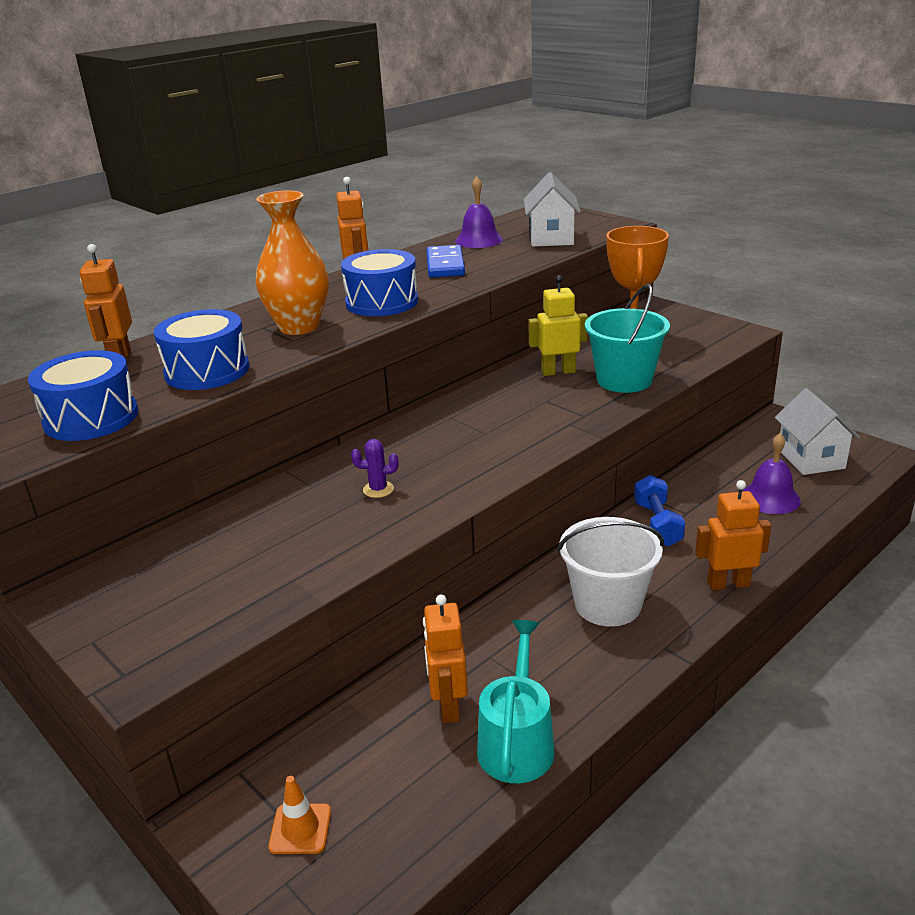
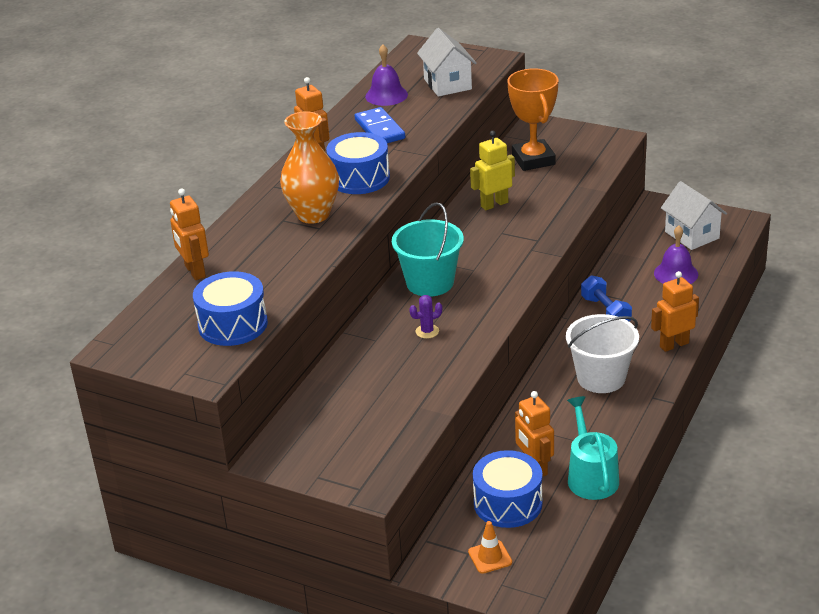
camera: 20 degrees left, 5 degrees up
blue drum [154,309,249,390] -> blue drum moved to [473,450,543,528]
turquoise bucket [585,284,670,393] -> turquoise bucket moved to [392,202,464,297]

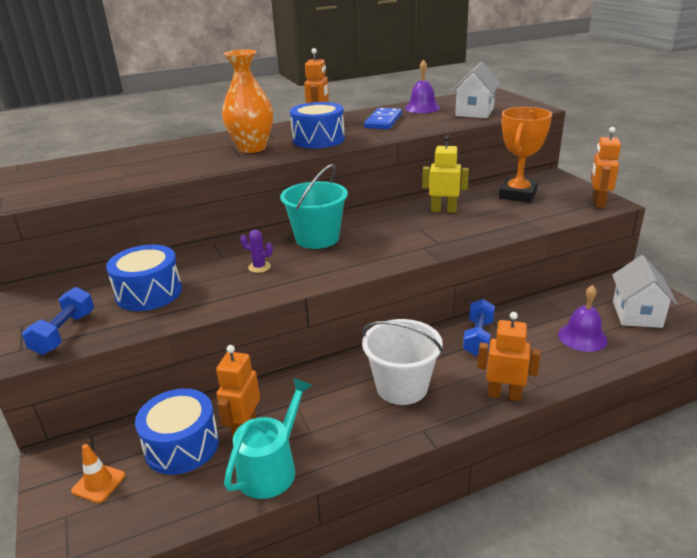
camera: 40 degrees right, 5 degrees down
orange robot [170,188,209,280] -> orange robot moved to [591,127,621,208]
blue drum [193,271,268,346] -> blue drum moved to [106,245,182,311]
none -> blue dumbbell [22,287,94,355]

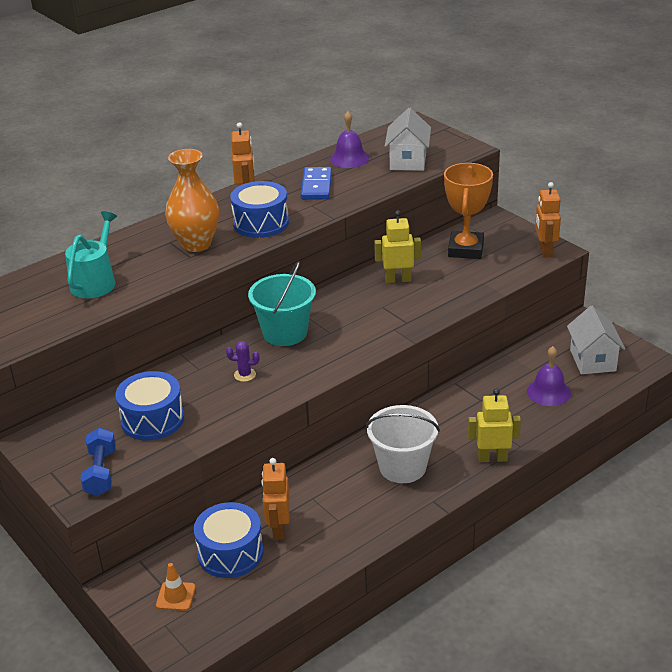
camera: 15 degrees left, 5 degrees up
turquoise watering can [224,378,312,499] -> turquoise watering can moved to [65,211,117,298]
blue dumbbell [463,299,495,356] -> none
orange robot [477,312,541,401] -> yellow robot [468,389,521,462]

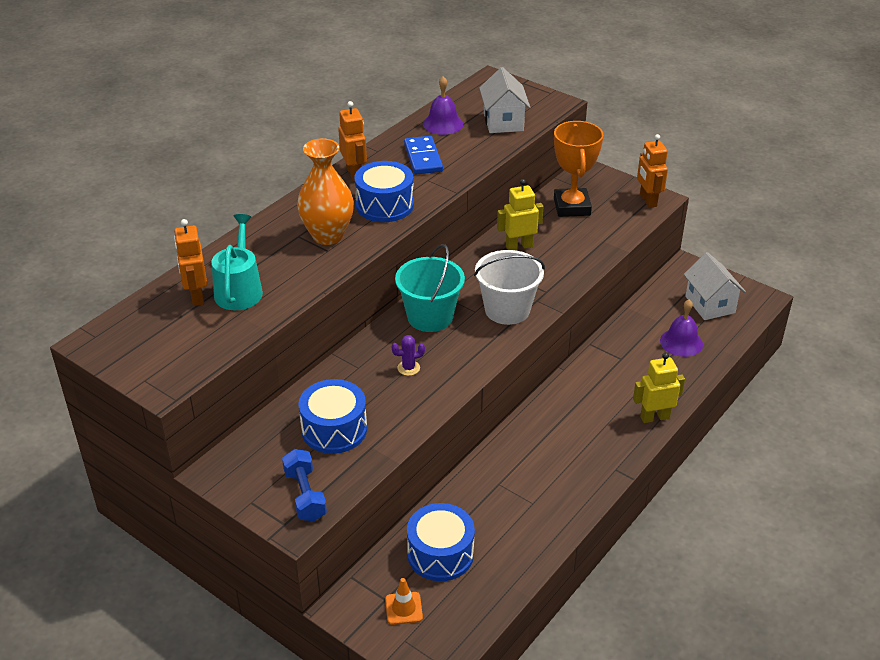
camera: 15 degrees left, 5 degrees up
orange robot [261,458,290,540] -> orange robot moved to [174,219,207,306]
white bucket [366,405,440,483] -> white bucket moved to [474,250,545,325]

